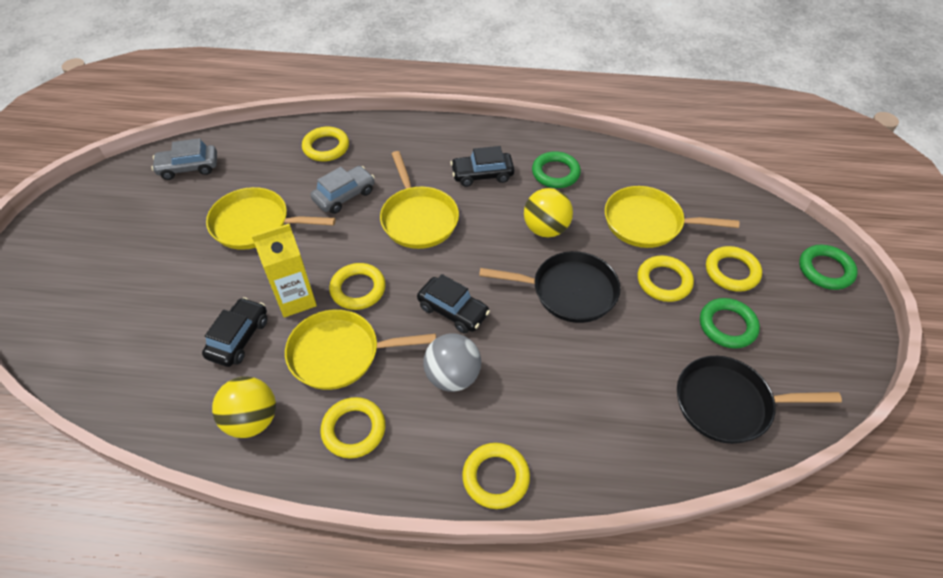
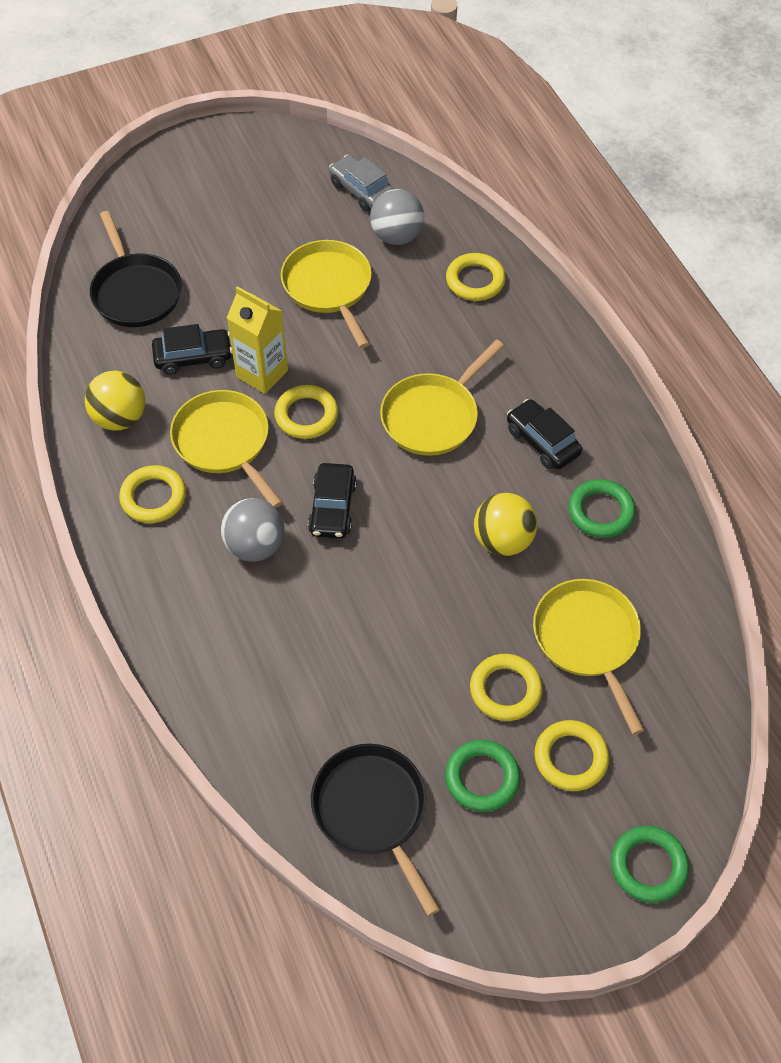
camera: 60 degrees right, 5 degrees up
grey car [311,166,375,214] -> none
yellow ring [462,443,530,509] -> none
black pan [479,251,621,323] -> black pan moved to [90,211,182,327]
none -> grey ball [370,189,424,245]

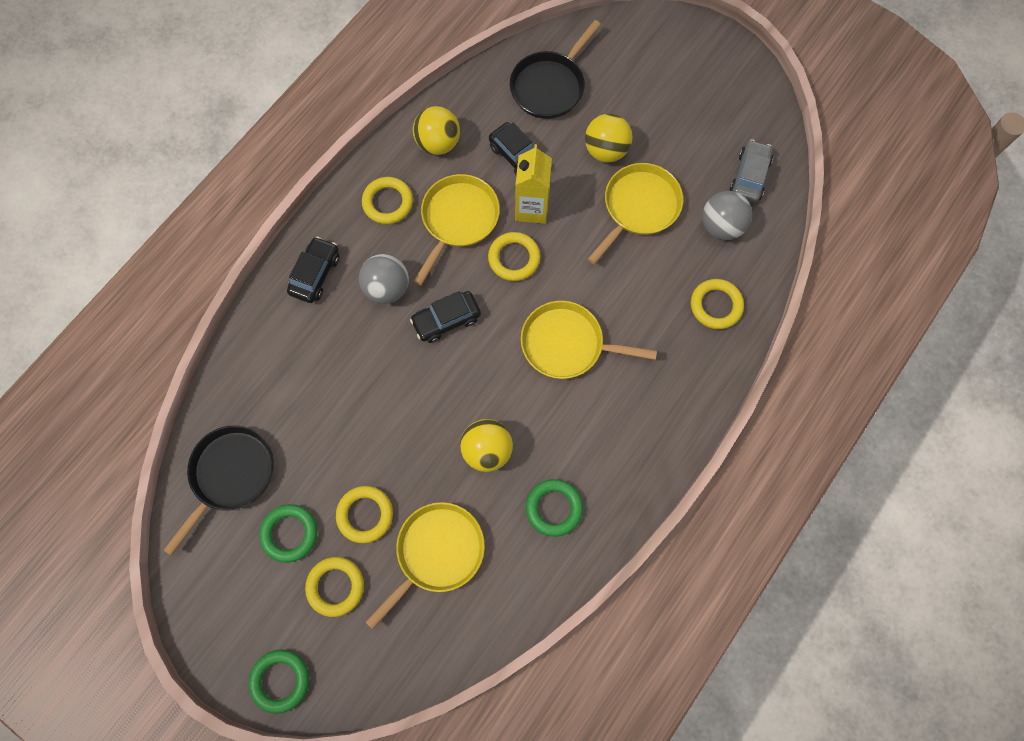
camera: 60 degrees right, 15 degrees up
black car [507,399,582,469] -> black car moved to [287,237,339,303]
none -> yellow ball [585,113,632,162]

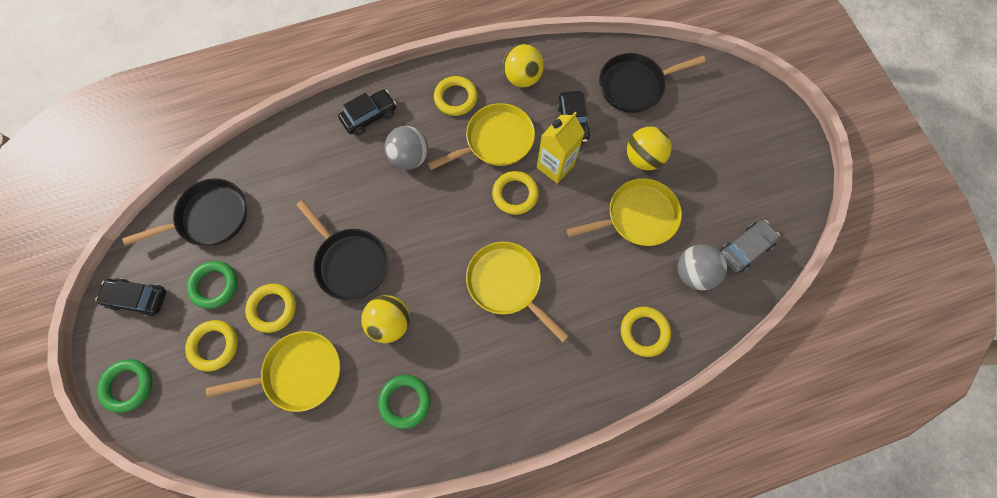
camera: 35 degrees right, 0 degrees up
black car [410,291,481,343] -> black car moved to [95,278,166,317]
none -> black pan [296,200,388,301]

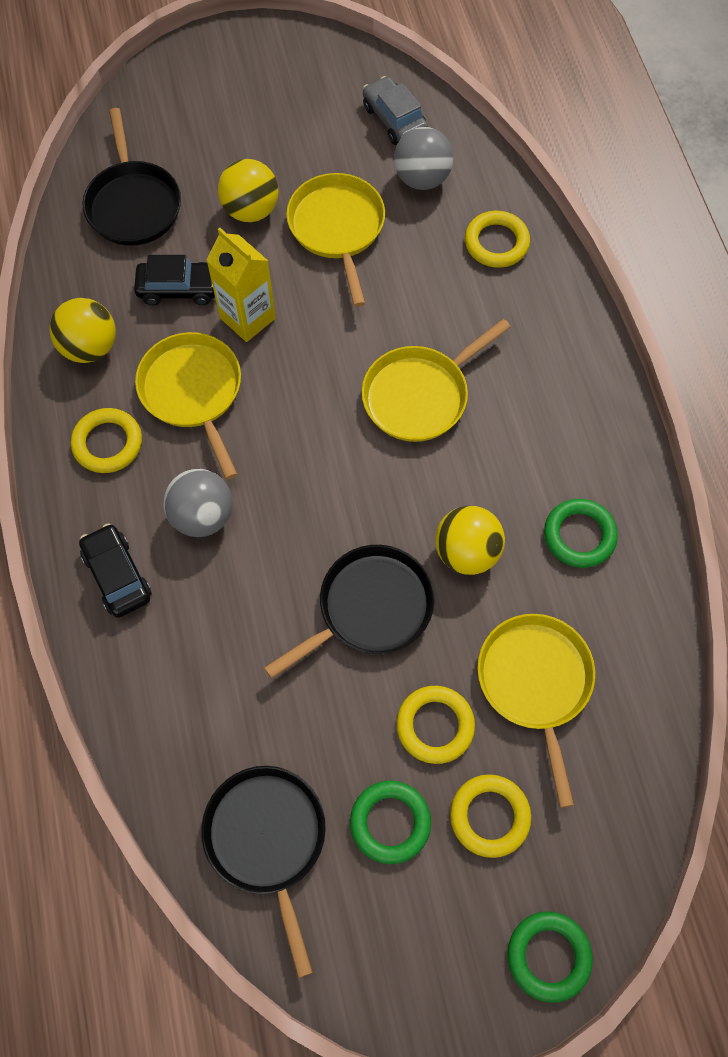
camera: 85 degrees left, 5 degrees down
black car [95,278,166,317] -> none
yellow ring [492,171,539,215] -> none

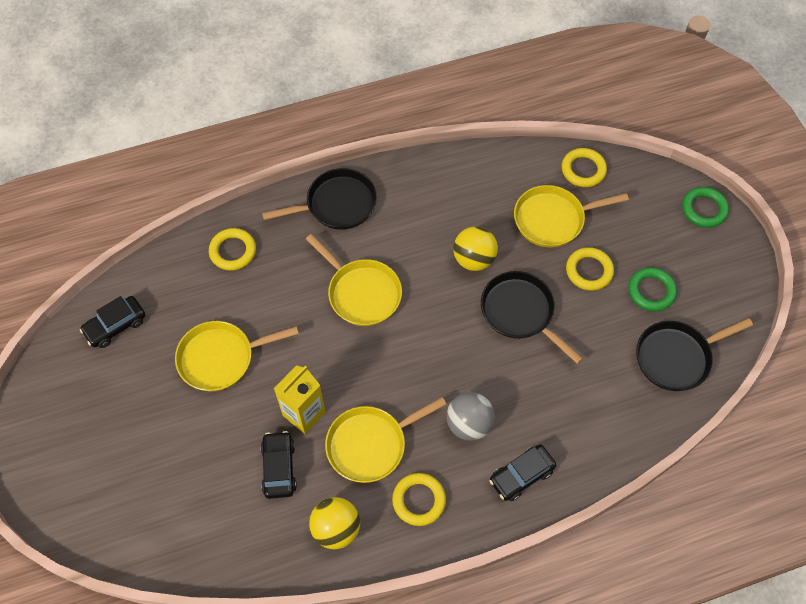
camera: 95 degrees left, 5 degrees down
black pan [83,108,181,246] -> black pan moved to [262,168,377,230]
yellow ball [218,159,279,222] -> none
grey car [363,76,428,145] -> black car [80,296,145,348]
grey ball [394,127,453,190] -> none
yellow ring [450,774,531,858] -> yellow ring moved to [562,148,607,187]
green ring [544,499,618,568] -> none

